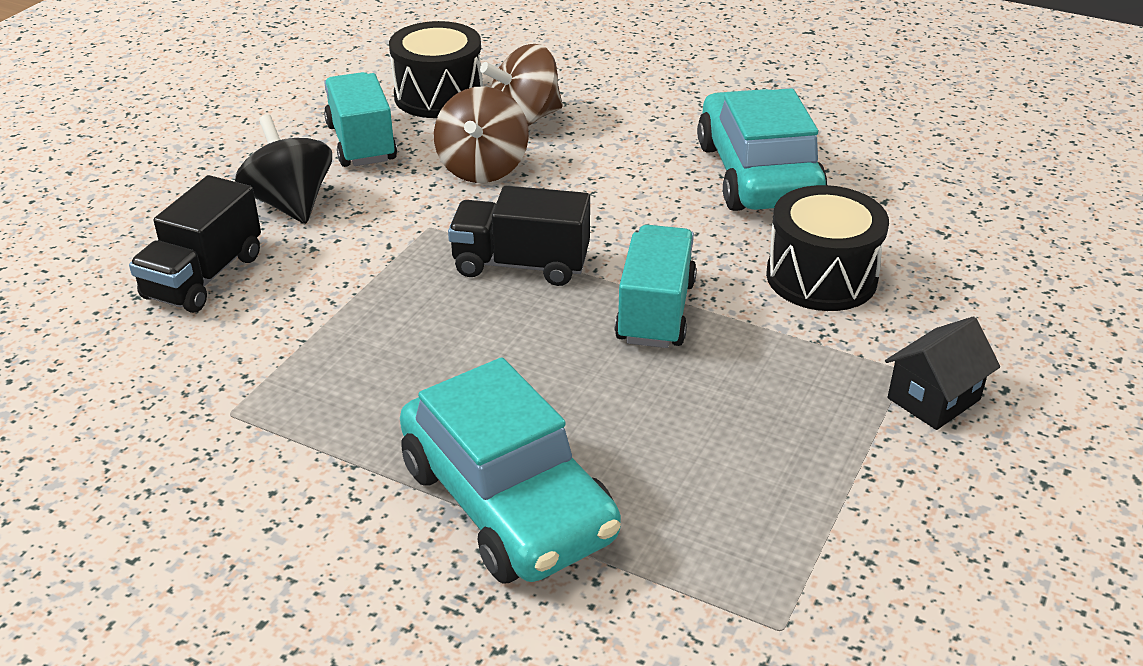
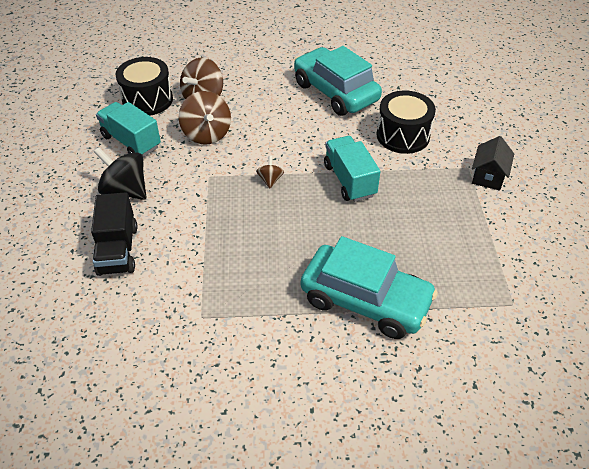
camera: 30 degrees left, 10 degrees up
black truck [448,186,590,286] -> brown spinning top [256,156,284,188]

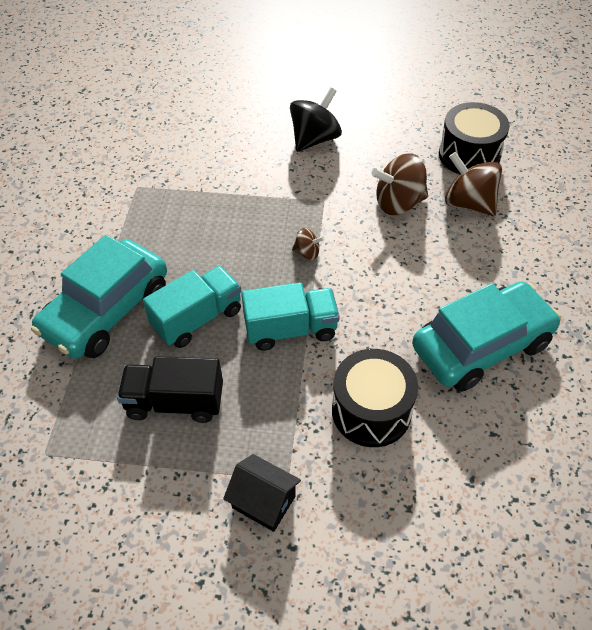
camera: 100 degrees right, 5 degrees up
black truck [91,192,138,276] -> black truck moved to [117,356,223,423]
turquoise truck [96,102,161,157] -> turquoise truck moved to [143,266,241,348]

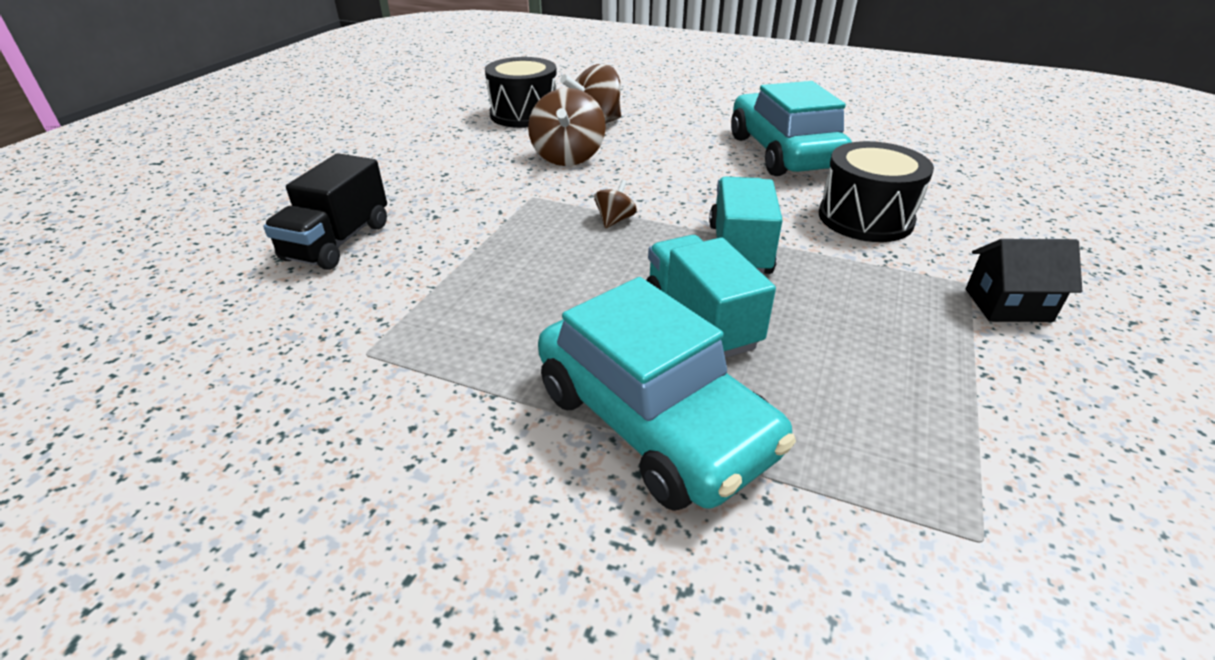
camera: 75 degrees left, 15 degrees down
black truck [117,356,223,423] -> black truck moved to [263,153,387,270]
black house [223,454,301,532] -> black house turned 45 degrees clockwise [966,239,1082,322]
black spinning top [290,87,342,152] -> none

